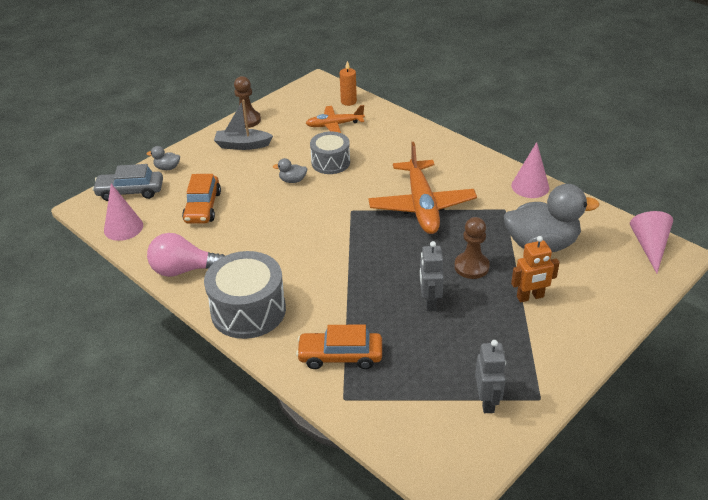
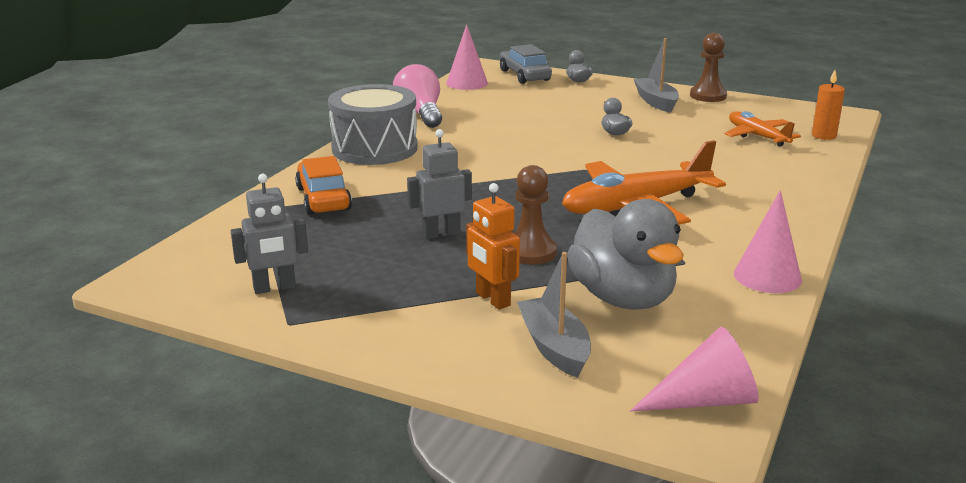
camera: 70 degrees right, 15 degrees down
orange car [182,174,221,224] -> none
grey drum [310,131,350,174] -> none
none -> grey boat [517,252,591,378]

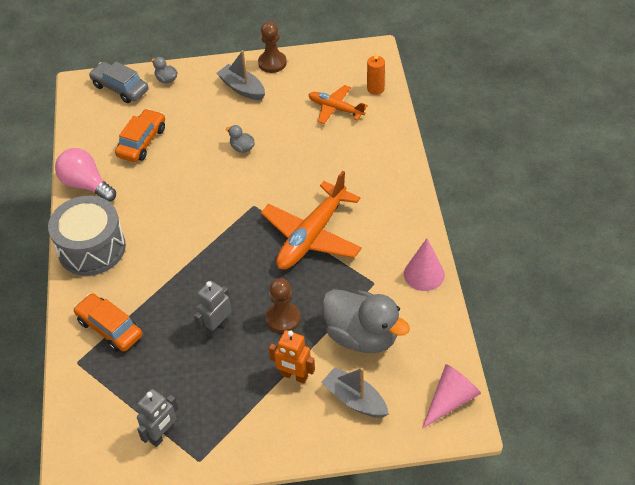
camera: 30 degrees left, 25 degrees up
pink cone [446,24,488,90] -> none
none -> orange car [115,109,165,162]

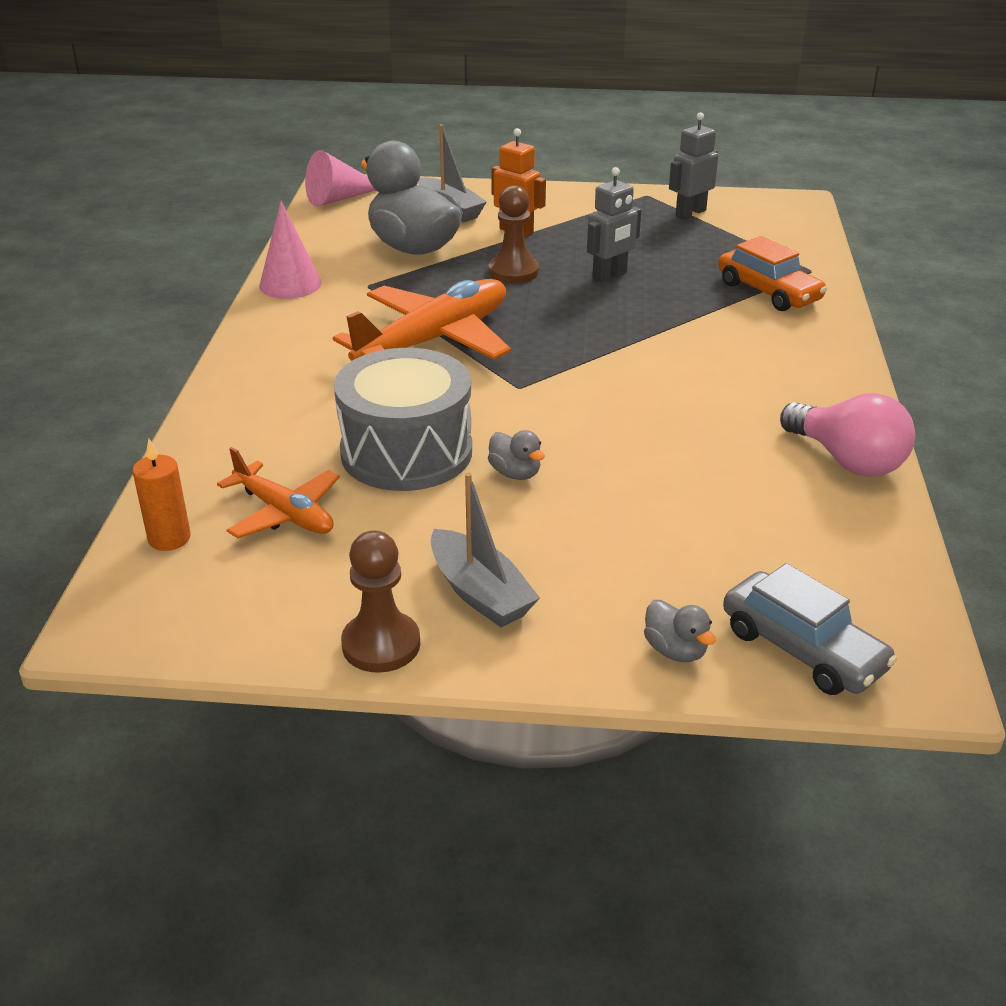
camera: 170 degrees left, 15 degrees down
grey drum [48,196,126,276] -> grey drum moved to [334,348,472,491]
orange car [115,109,165,162] -> none

